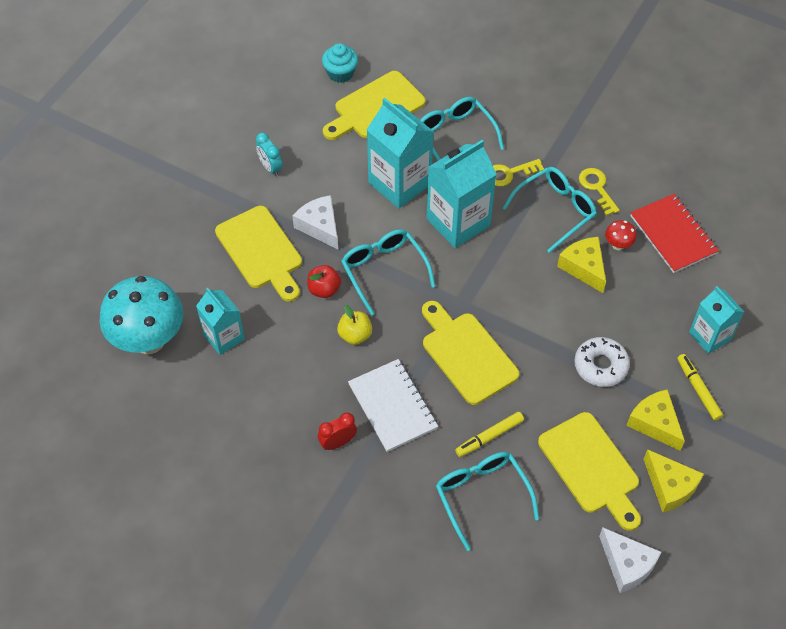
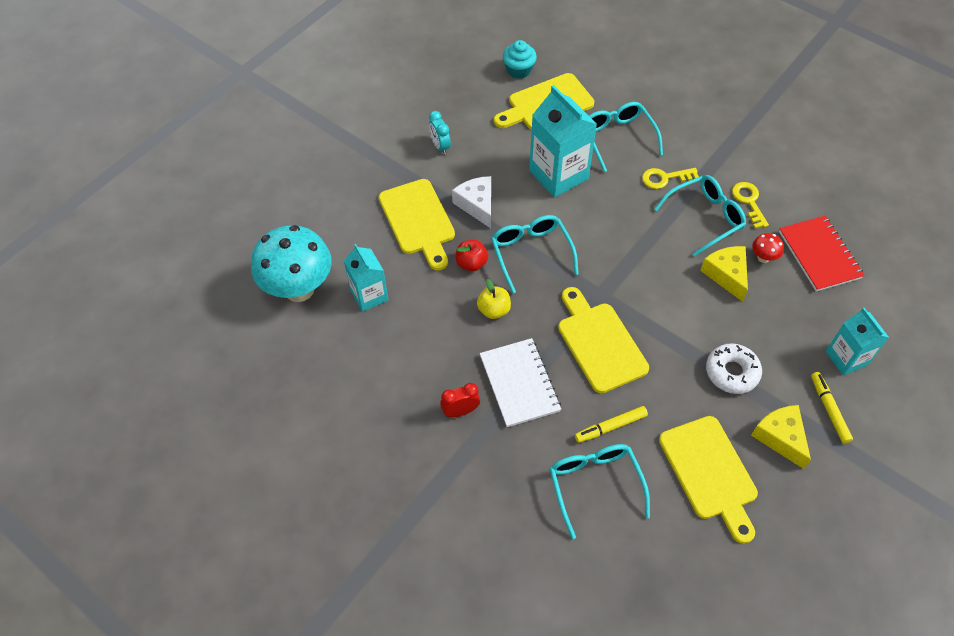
camera: 10 degrees right, 0 degrees up
turquoise carton [427,140,497,248] -> none
white cheese [599,528,661,593] -> none
yellow cheese [643,449,704,513] -> none

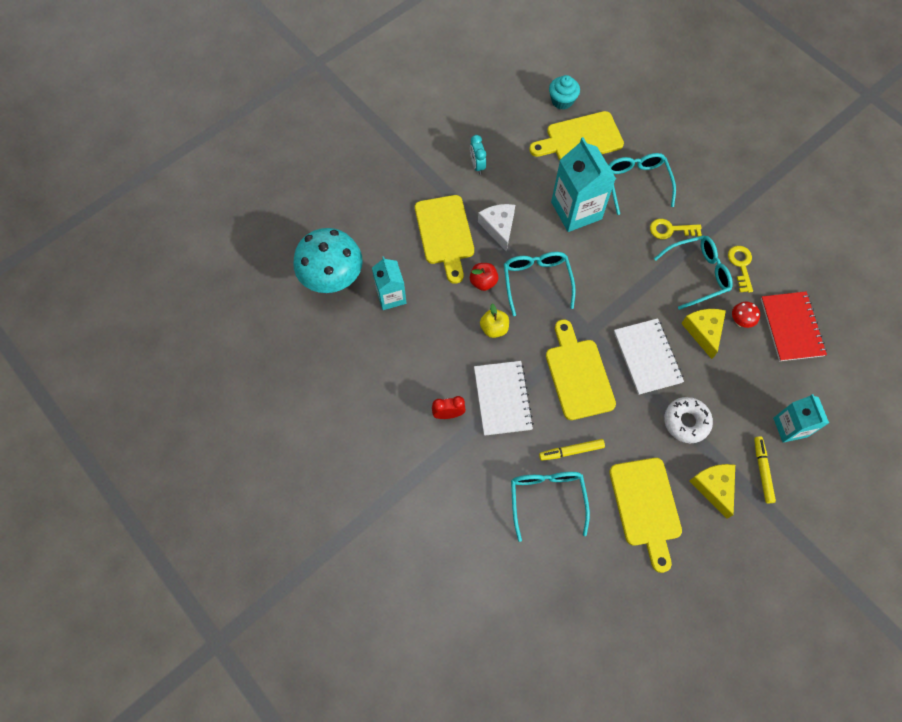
camera: 10 degrees right, 10 degrees up
none -> white notebook [614,318,684,395]

